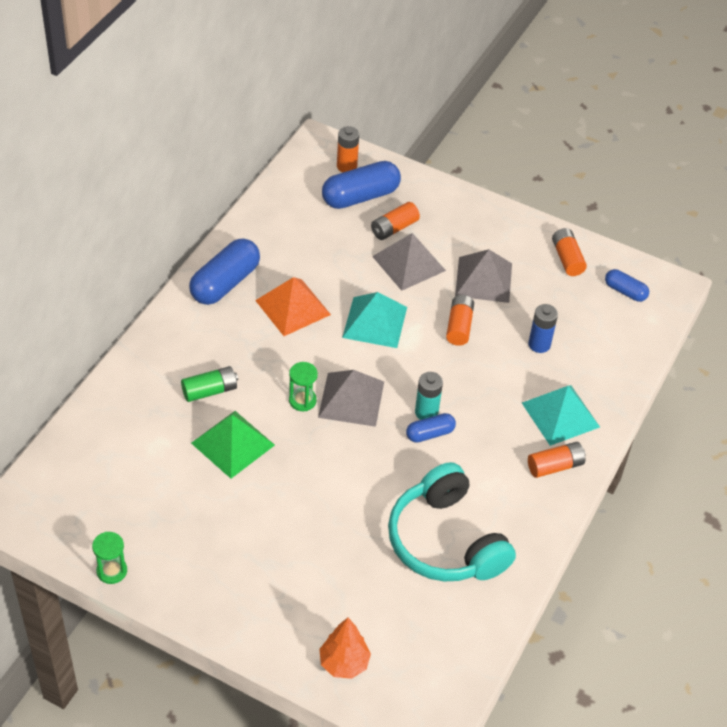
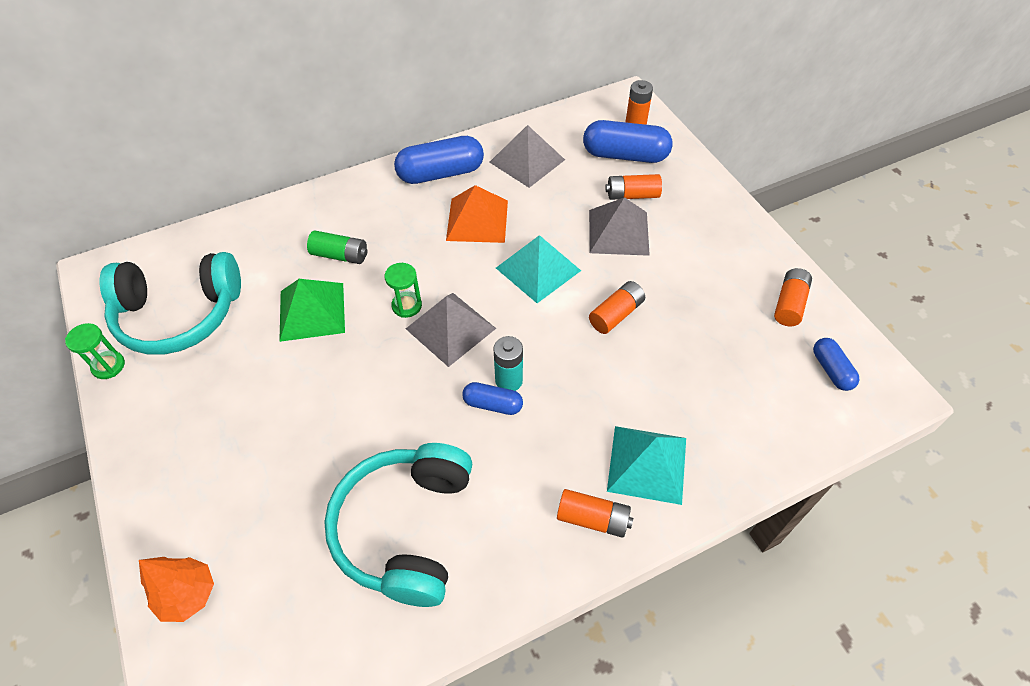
camera: 40 degrees right, 5 degrees up
grey pyramid [455,249,512,303] -> grey pyramid moved to [489,125,565,188]
blue battery [528,304,558,353] -> none
none -> turquoise headphones [100,252,241,354]

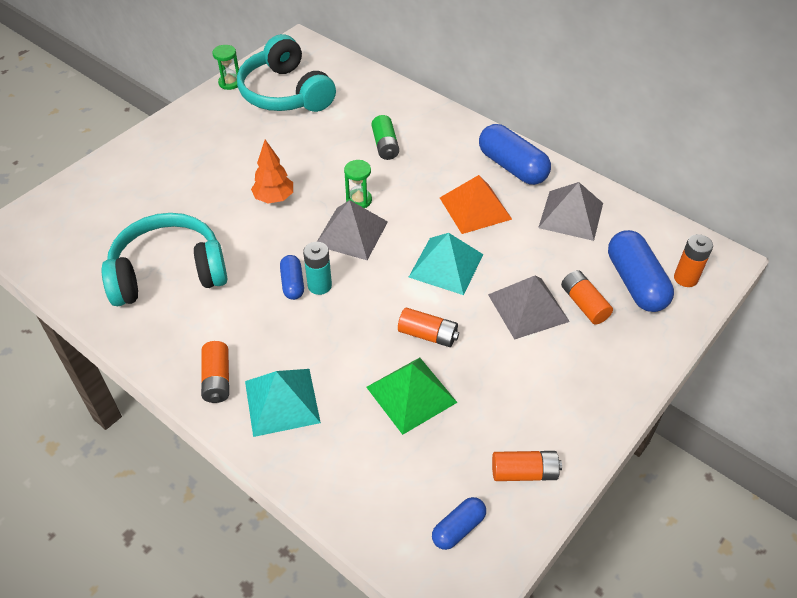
camera: 65 degrees right, 5 degrees down
orange tree [139,557,214,622] -> orange tree moved to [251,140,293,204]
green pyramid [279,279,345,342] -> green pyramid moved to [366,358,458,435]

